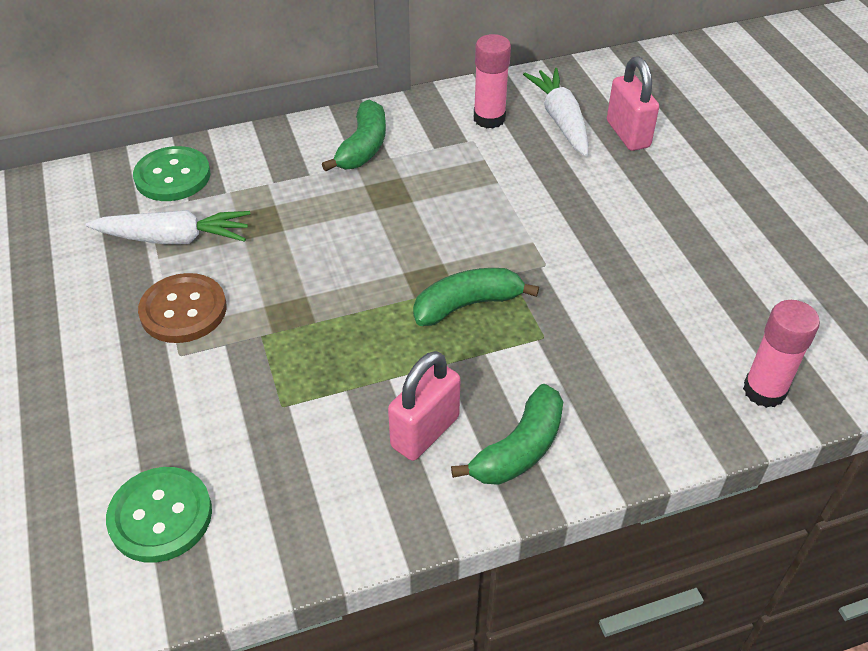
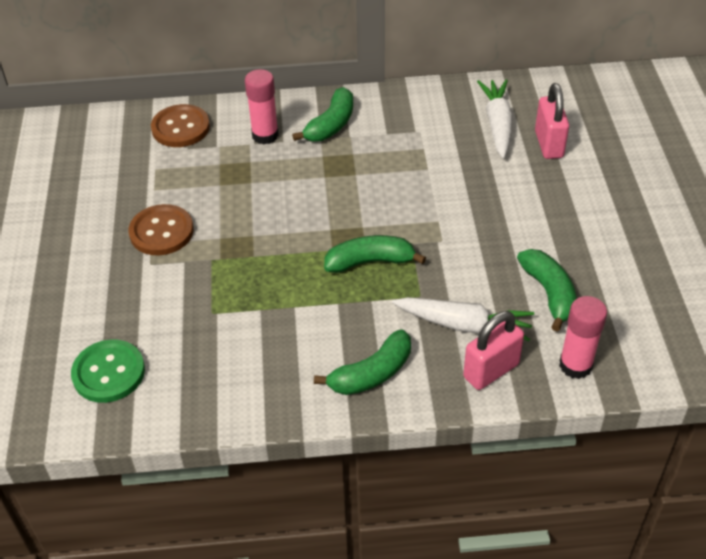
camera: 15 degrees right, 0 degrees up
white carrot [86,210,250,244] -> white carrot moved to [392,297,534,342]
green button [133,146,211,201] -> brown button [151,104,210,147]
pink padlock [388,351,461,461] -> pink padlock moved to [463,311,524,390]
pink glue stick [474,34,511,128] -> pink glue stick moved to [245,69,279,144]
none -> green banana [517,249,576,332]

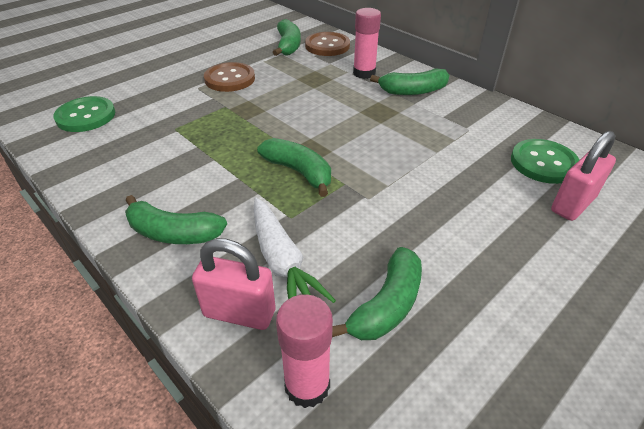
camera: 50 degrees right, 5 degrees down
white carrot [477,80,513,158] -> green button [511,139,579,184]
none -> green banana [273,19,301,56]

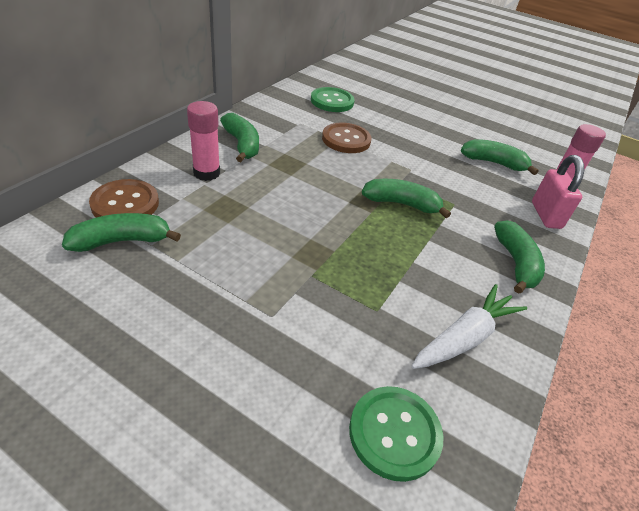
camera: 110 degrees left, 0 degrees up
brown button [204,62,255,92] -> brown button moved to [322,123,372,153]
white carrot [254,198,336,303] -> white carrot moved to [412,284,527,369]
green banana [257,138,331,197] -> green banana turned 75 degrees clockwise [362,179,451,218]
pink padlock [551,131,616,221] -> none

